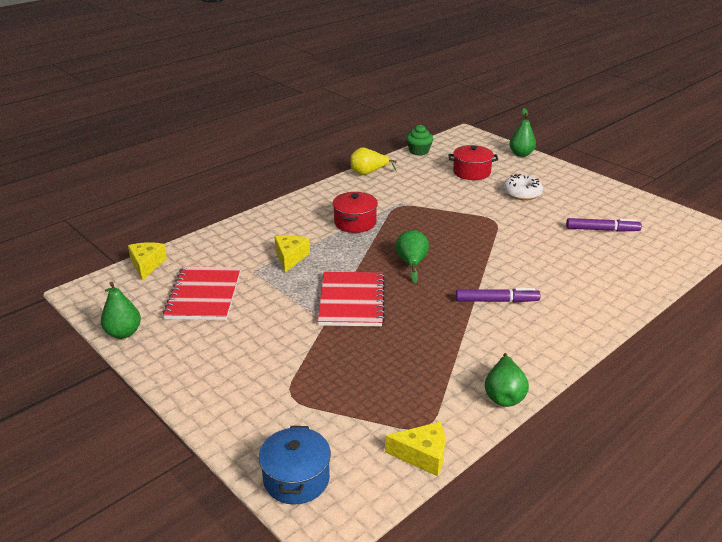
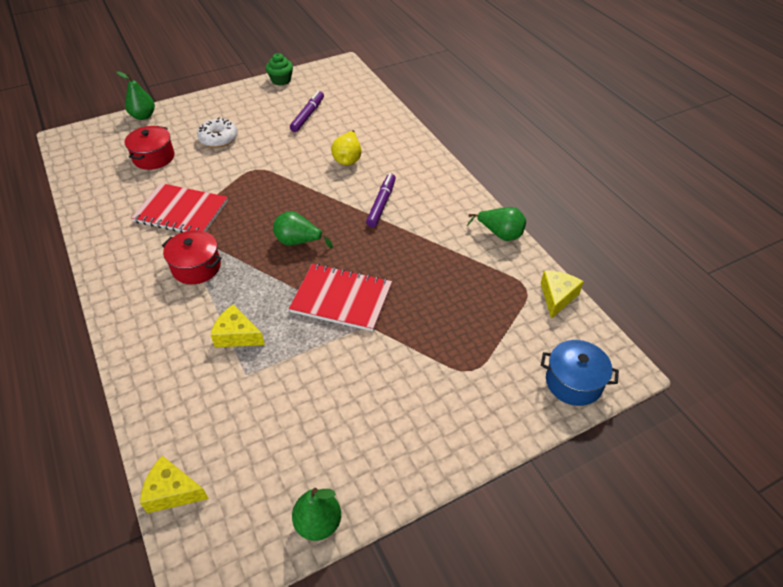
camera: 75 degrees left, 15 degrees up
red notebook [162,266,241,320] -> red notebook moved to [131,183,228,233]
yellow pear [350,148,397,175] -> yellow pear moved to [331,130,362,165]
green cupcake [406,125,433,156] -> green cupcake moved to [266,53,293,86]

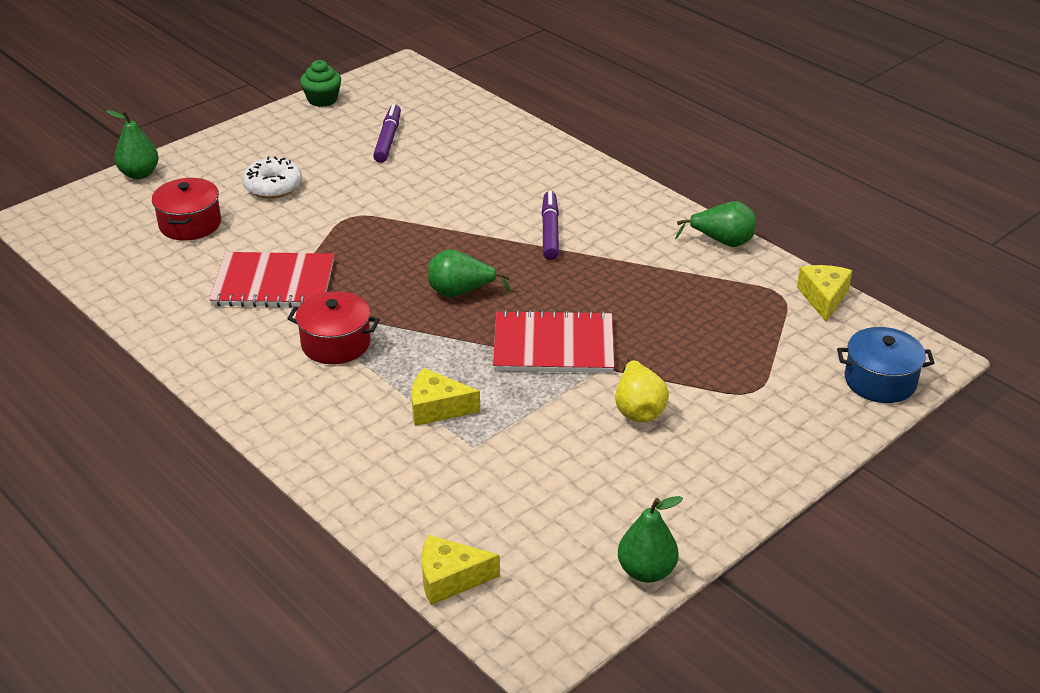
camera: 15 degrees left, 10 degrees down
yellow pear [331,130,362,165] -> yellow pear moved to [615,357,669,422]

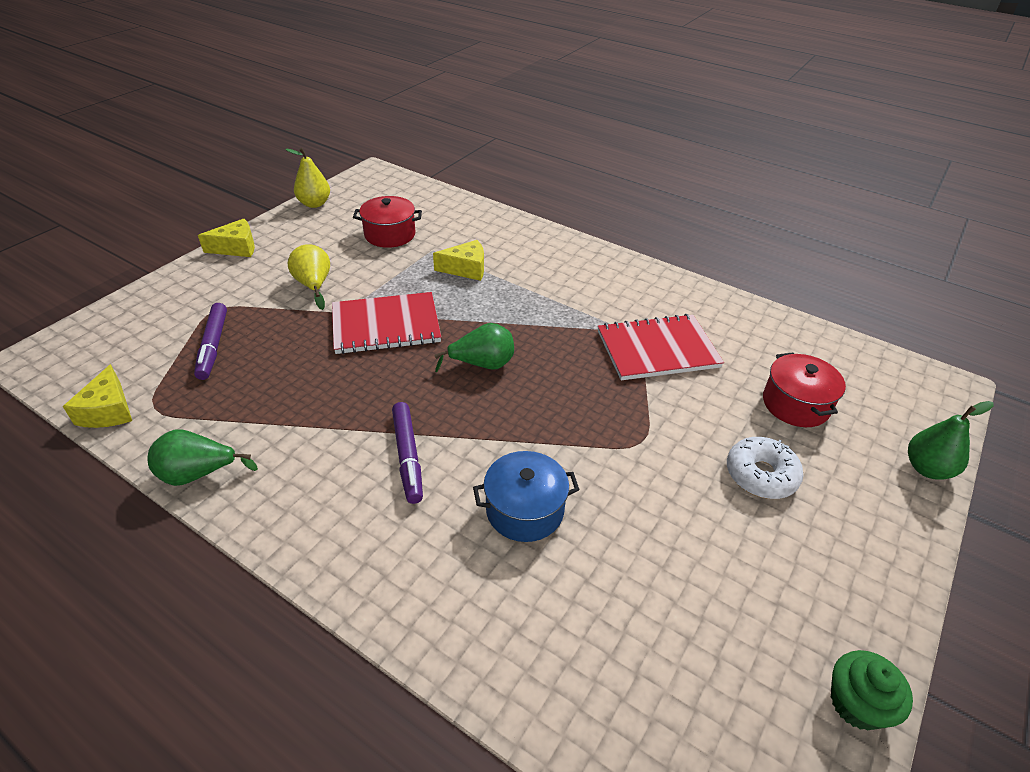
camera: 165 degrees right, 5 degrees up
red pot [287,291,380,364] -> red pot moved to [353,196,422,248]
purple marker [373,104,401,163] -> purple marker moved to [194,303,227,380]
yellow cheese [422,535,500,605] -> yellow cheese moved to [198,218,255,257]
green pear [618,496,683,583] -> yellow pear [285,148,330,208]
blue pot [837,327,935,403] -> blue pot moved to [473,451,580,542]

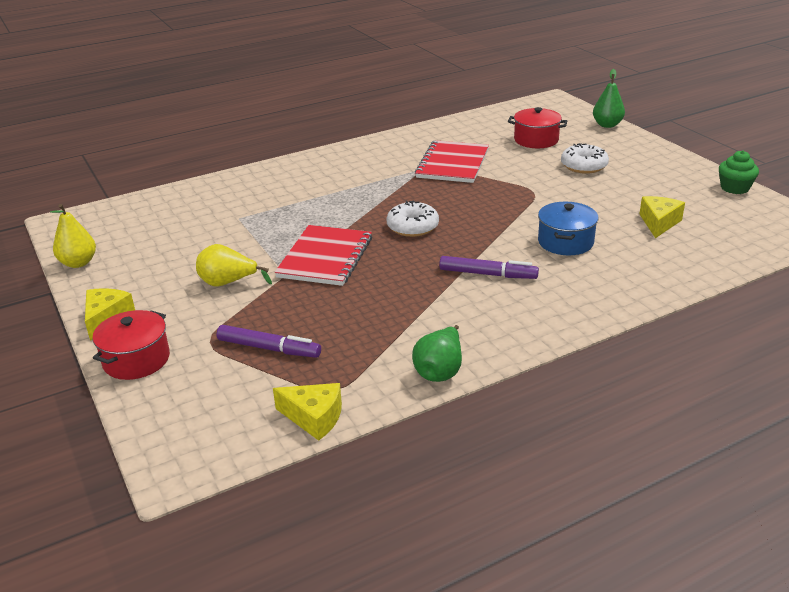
camera: 60 degrees left, 10 degrees down
red pot [353,196,422,248] -> red pot moved to [92,310,170,380]
yellow cheese [433,240,484,281] -> yellow cheese moved to [639,196,685,238]
green pear [434,323,514,372] -> white donut [386,201,439,237]

